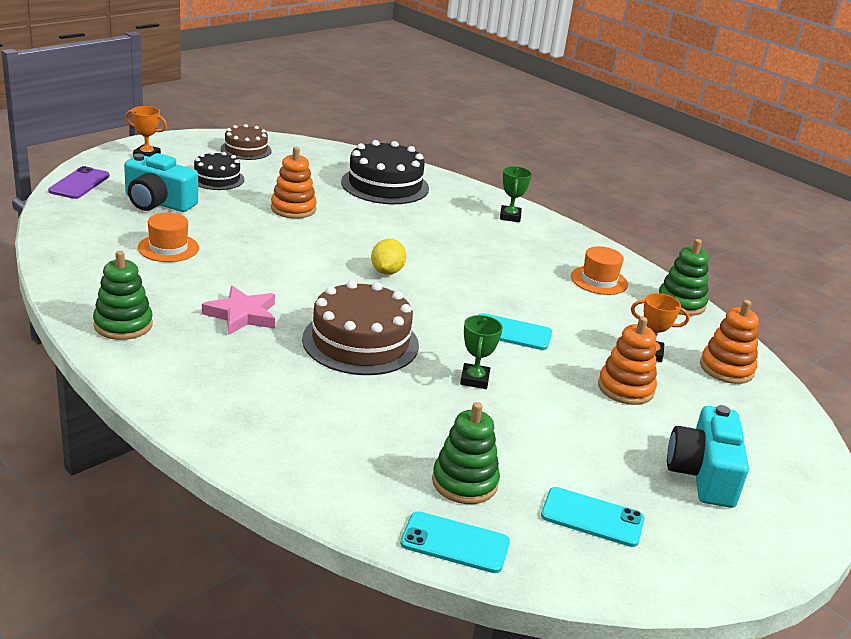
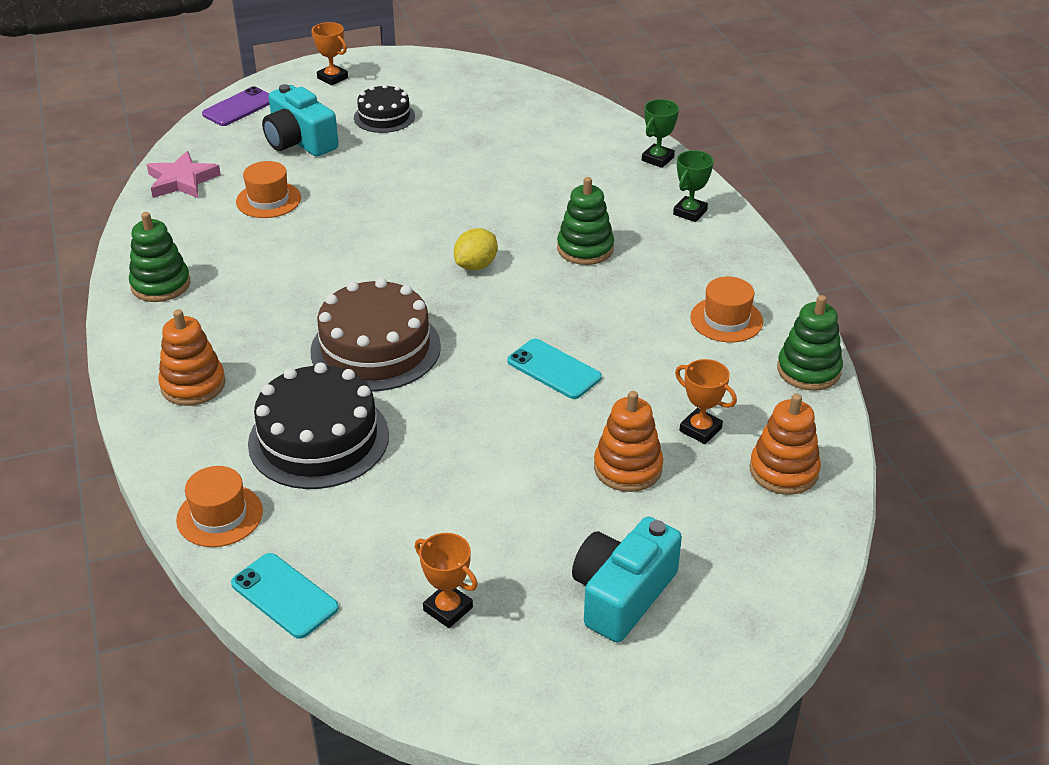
camera: 30 degrees right, 10 degrees up
pink star [202,286,275,335] -> pink star moved to [147,151,221,198]
brown cake [221,124,272,160] -> none
orange stacking toy [271,147,317,219] -> orange stacking toy moved to [158,309,226,406]
black cake [341,140,429,204] -> black cake moved to [248,362,389,489]
green stacking toy [432,402,500,504] -> green stacking toy moved to [557,177,614,265]
green trophy [460,315,503,389] -> green trophy moved to [642,99,679,168]
turquoise phone [541,487,645,547] -> orange trophy [415,533,478,628]
none -> orange hat [176,466,263,547]

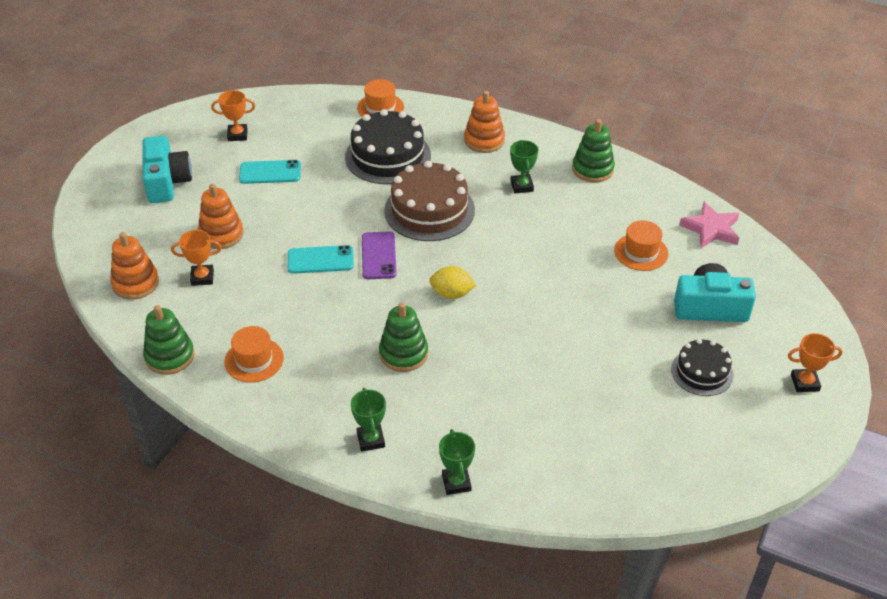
camera: 135 degrees right, 5 degrees up
purple phone [202,86,270,126] -> purple phone moved to [362,231,397,279]
turquoise phone [231,553,339,639] -> turquoise phone moved to [239,160,301,184]
yellow lemon [454,228,498,270] -> yellow lemon turned 75 degrees counterclockwise [429,266,476,299]
none -> green trophy [510,140,538,193]

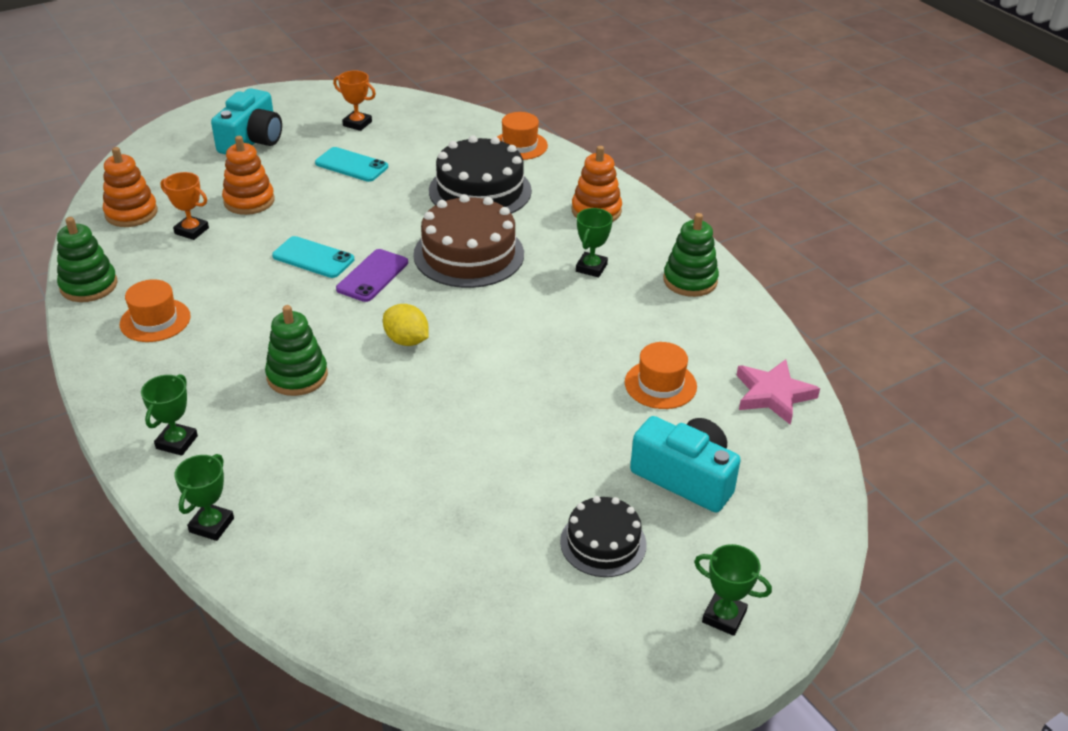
camera: 30 degrees right, 5 degrees down
orange trophy [788,333,843,392] -> green trophy [694,544,772,636]

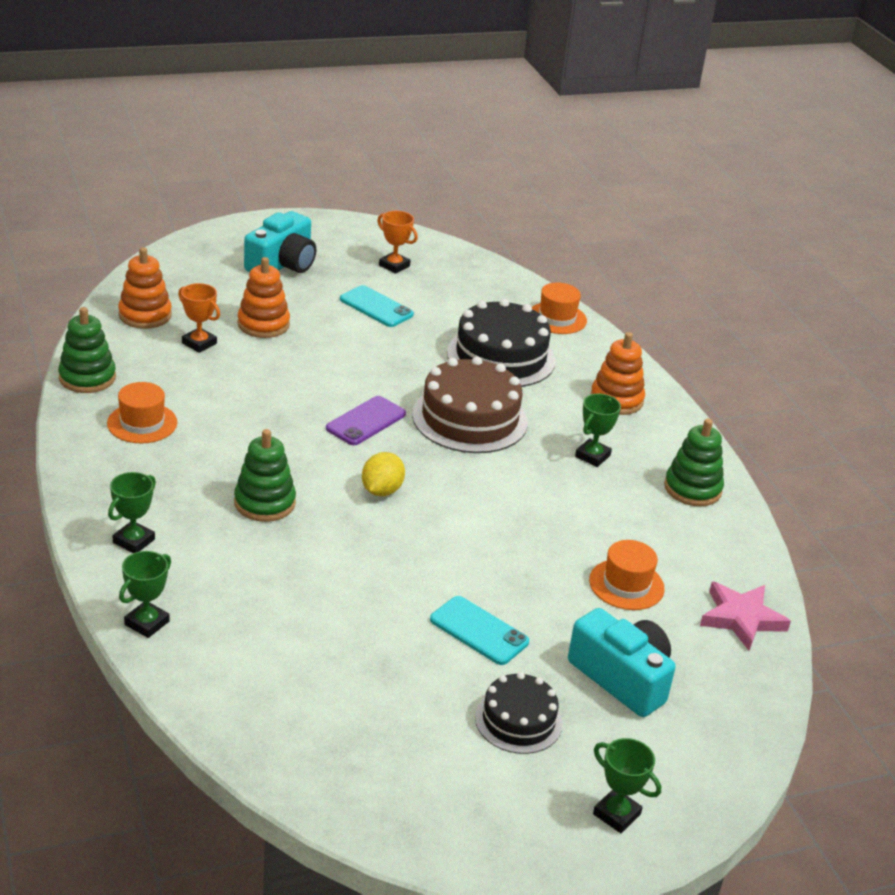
camera: 10 degrees right, 5 degrees down
turquoise phone [272,236,354,278] -> turquoise phone moved to [430,596,529,665]
yellow lemon [383,304,429,346] -> yellow lemon turned 60 degrees clockwise [362,452,405,496]

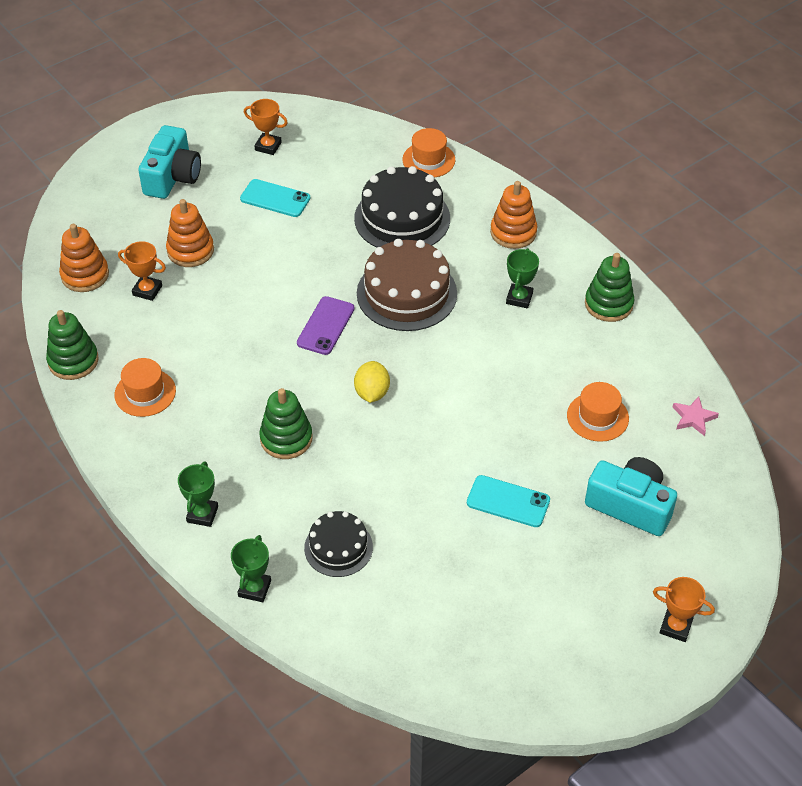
camera: 15 degrees left, 15 degrees up
black cake [475,672,562,754] -> black cake moved to [304,511,373,577]
green trophy [593,738,661,833] -> orange trophy [653,577,715,642]
pink star [700,582,791,650] -> pink star [672,396,719,436], size x0.64

